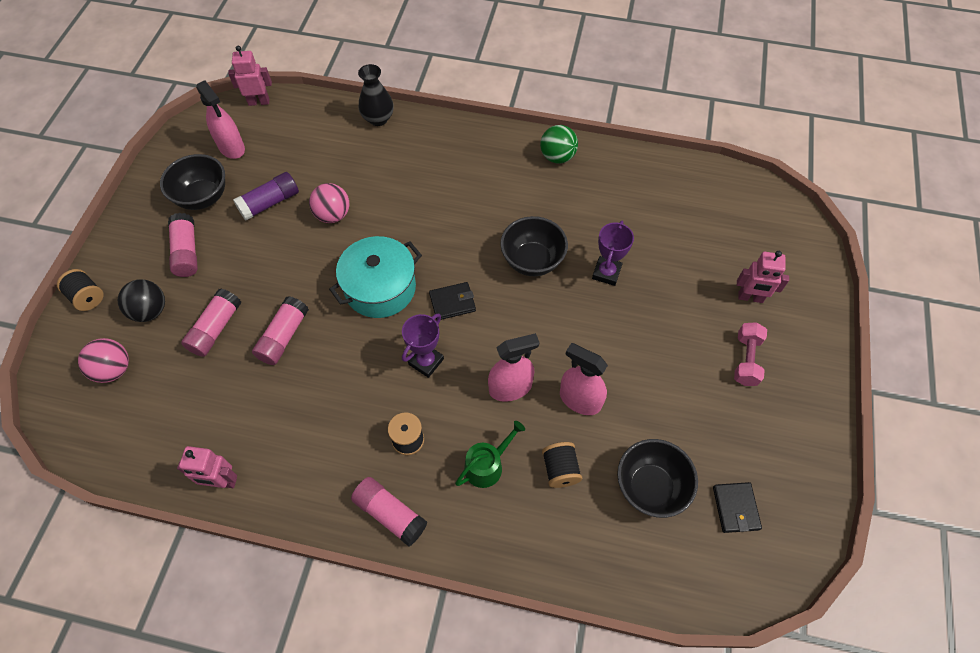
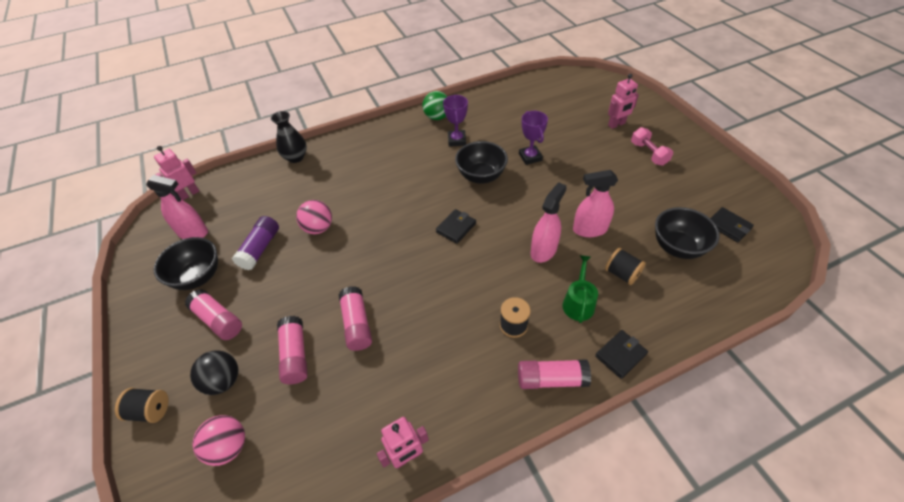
camera: 35 degrees left, 10 degrees down
turquoise pot [329,236,422,318] -> none
purple trophy [402,313,444,378] -> purple trophy moved to [443,95,468,147]
none -> black wallet [595,330,648,379]

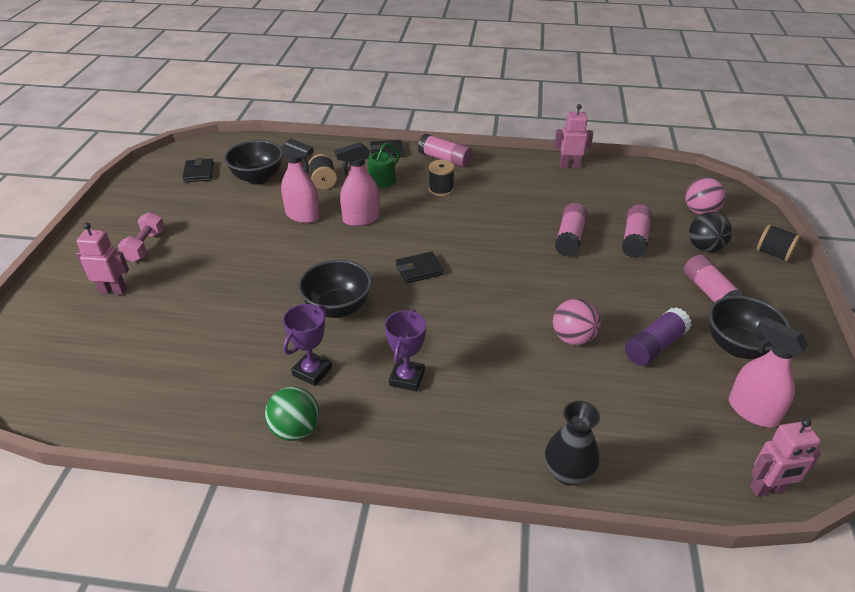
camera: 150 degrees left, 10 degrees down
purple trophy [519,111,548,165] -> purple trophy moved to [385,309,426,391]

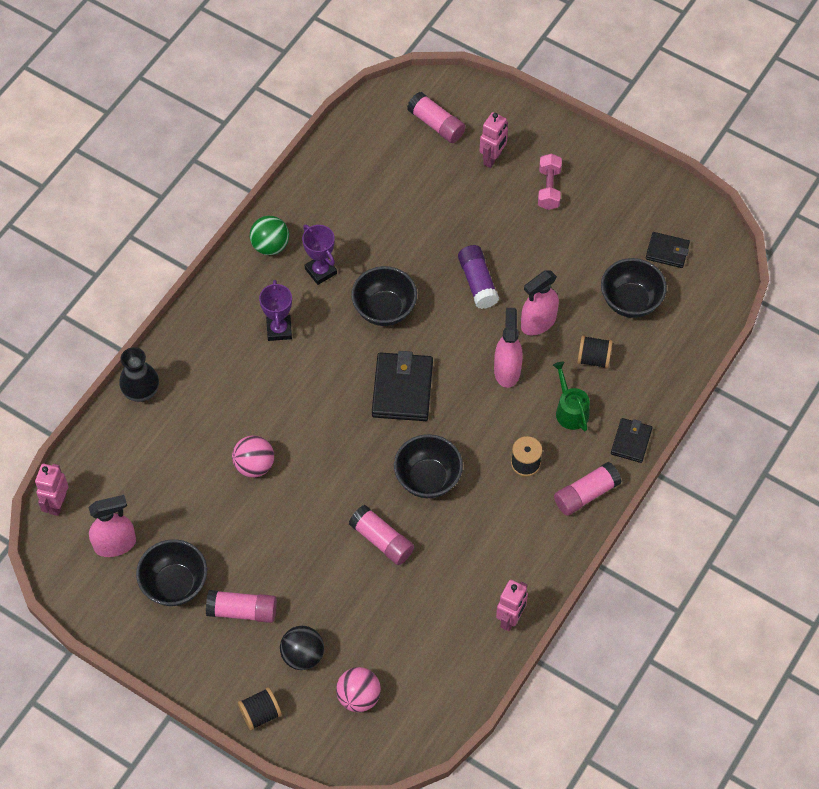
camera: 115 degrees right, 20 degrees up
pink dumbbell [118,212,165,262] -> pink dumbbell turned 60 degrees clockwise [538,154,562,210]
purple trophy [385,309,426,391] -> purple trophy turned 45 degrees clockwise [259,280,292,341]
black wallet [396,251,444,284] -> black wallet [372,351,433,421], size x1.74
pink glue stick [622,204,652,258] -> pink glue stick moved to [407,92,466,143]
purple glue stick [625,307,692,366] -> purple glue stick moved to [458,245,499,309]
none -> black bowl [394,434,463,498]

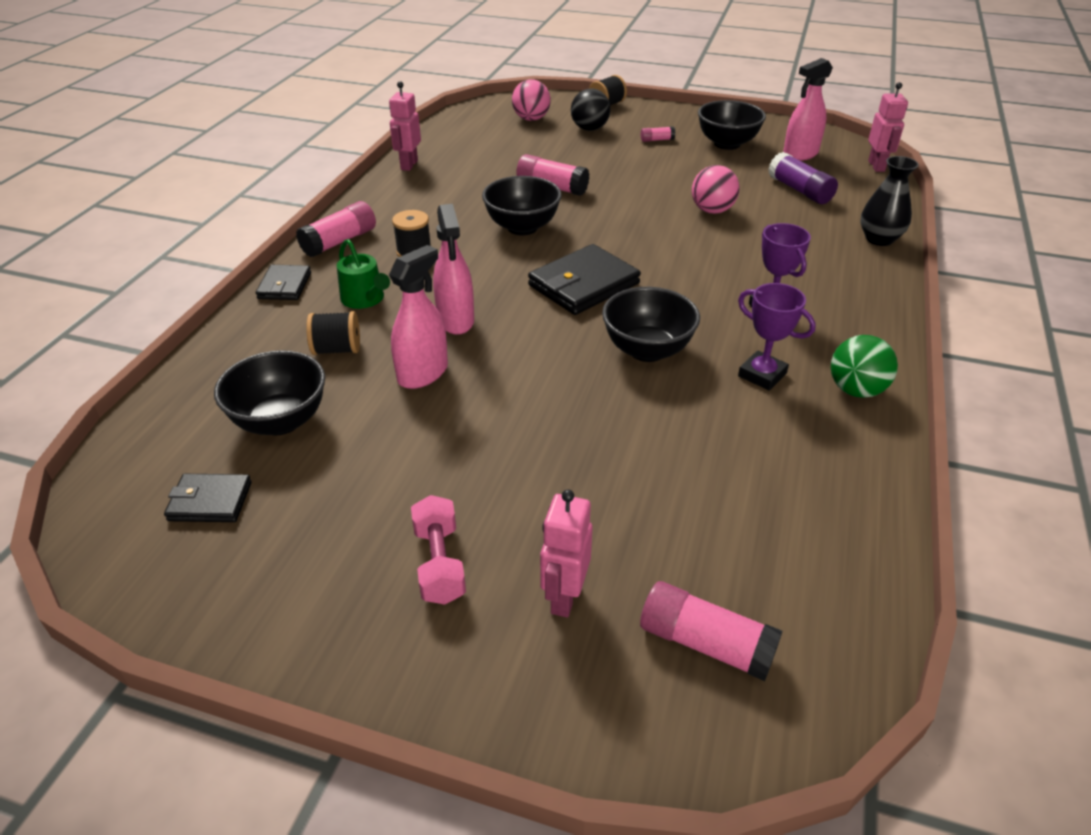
camera: 165 degrees right, 20 degrees down
pink glue stick [206,590,277,623] -> pink glue stick [641,126,675,142], size x0.52
black wallet [372,351,433,421] -> black wallet turned 60 degrees clockwise [528,244,641,315]
purple glue stick [458,245,499,309] -> purple glue stick moved to [768,152,838,204]

